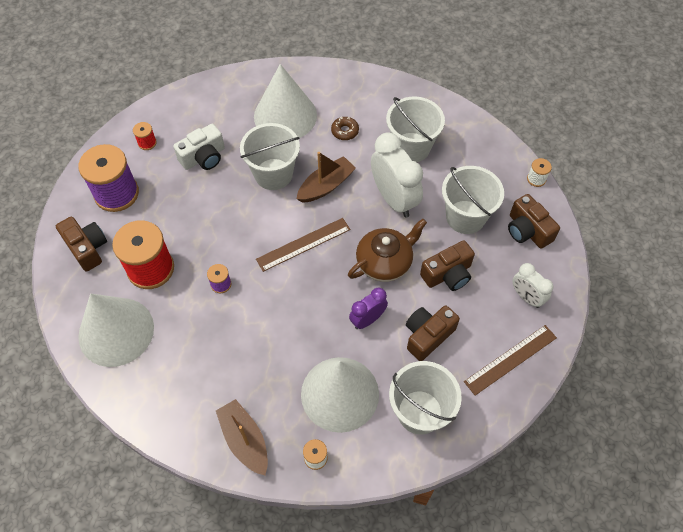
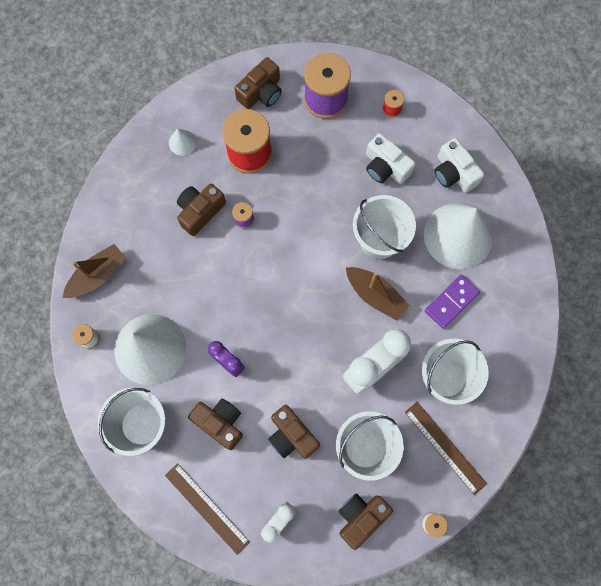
camera: 80 degrees right, 15 degrees up
white cone [78,294,154,367] -> white cone [169,129,197,156], size x0.41
brown ruler [256,218,350,272] -> brown ruler moved to [405,402,487,495]
brown donut [331,117,359,140] -> purple domino [425,275,480,329]
brown teapot [348,219,427,282] -> none
none -> brown camera [177,184,226,236]
none -> white camera [435,138,484,193]

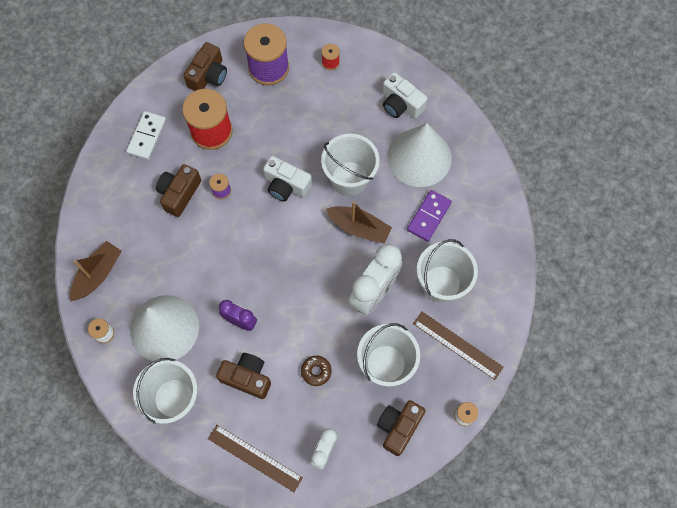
camera: 15 degrees left, 5 degrees down
white cone [169,129,197,156] -> white domino [126,111,166,160]
brown camera [268,405,320,459] -> brown donut [301,356,332,386]
white camera [366,133,416,184] -> white camera moved to [263,156,312,201]

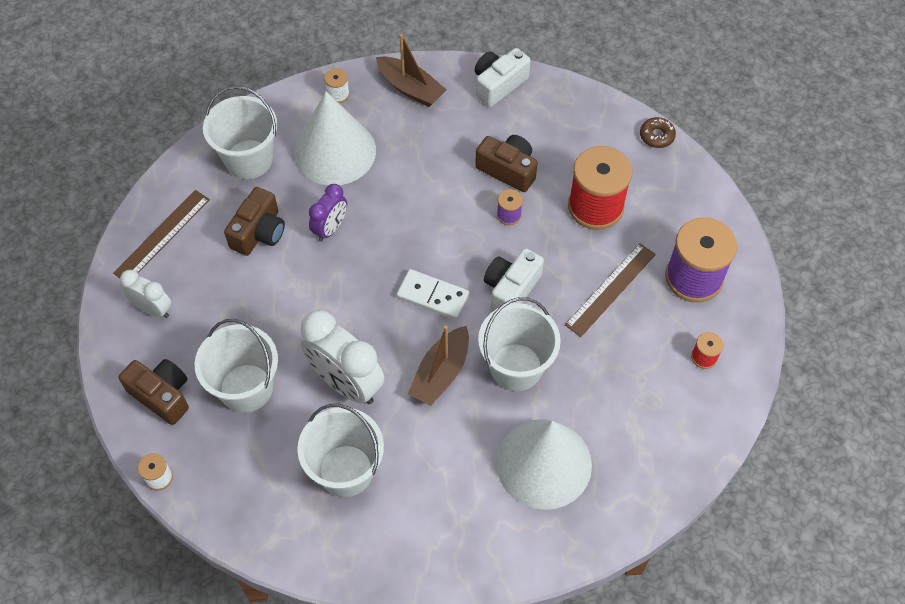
camera: 95 degrees right, 10 degrees down
white domino [126,111,166,160] -> white domino moved to [397,269,470,320]
brown camera [183,42,227,91] -> none
brown donut [301,356,332,386] -> brown donut moved to [640,117,676,148]
white camera [382,72,428,119] -> white camera moved to [475,48,531,107]
purple domino [407,190,452,242] -> none
brown ruler [413,312,504,380] -> brown ruler moved to [565,243,656,337]

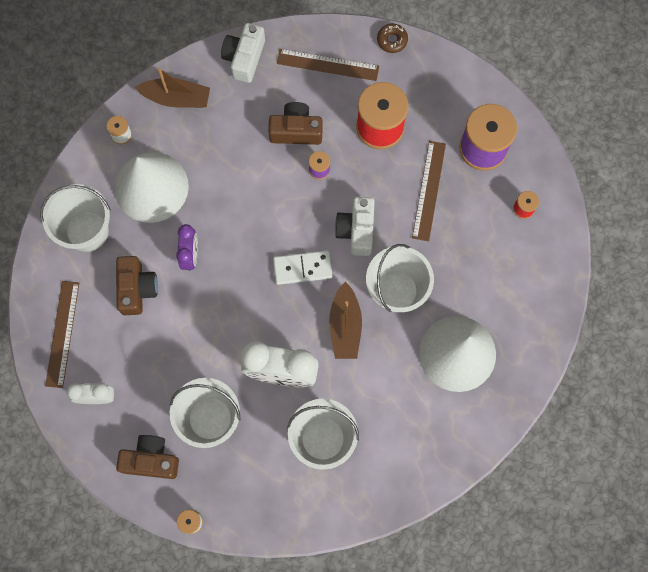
camera: 30 degrees left, 15 degrees up
none -> brown ruler [277,49,379,81]

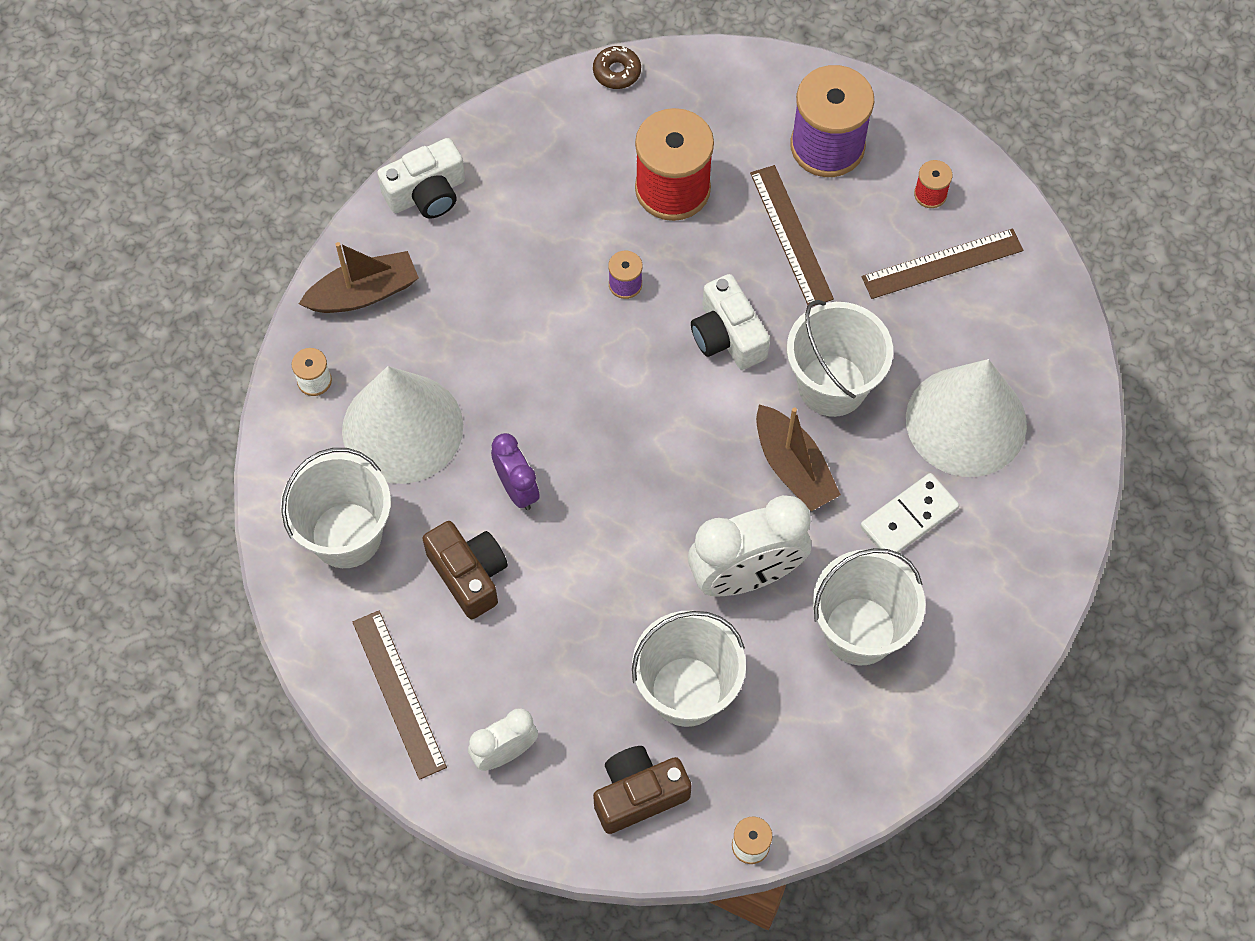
camera: 30 degrees left, 10 degrees down
white camera [221,23,265,83] -> white camera turned 105 degrees counterclockwise [377,138,465,218]
brown camera [268,102,323,145] -> none
white domino [273,250,333,285] -> white domino moved to [860,473,959,553]
brown ruler [277,49,379,81] -> brown ruler moved to [862,229,1024,299]

